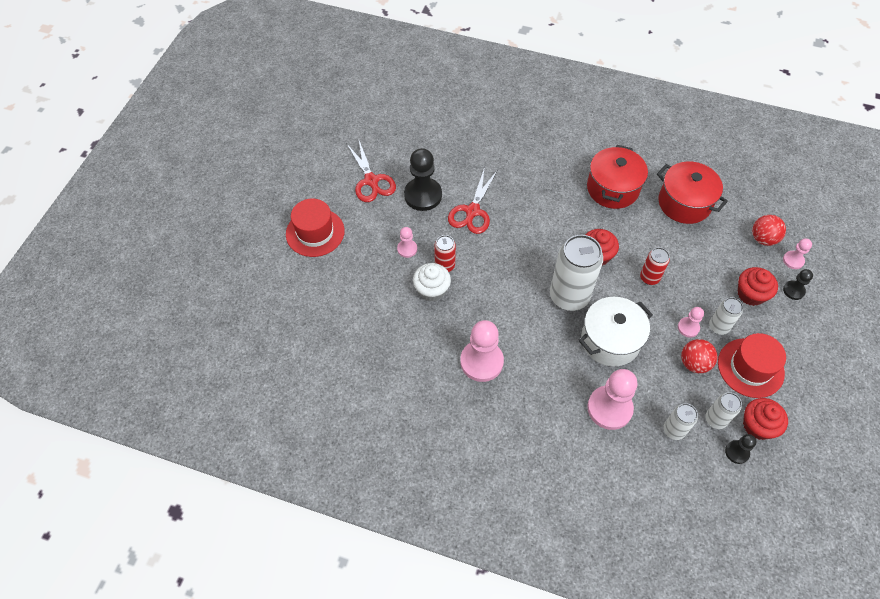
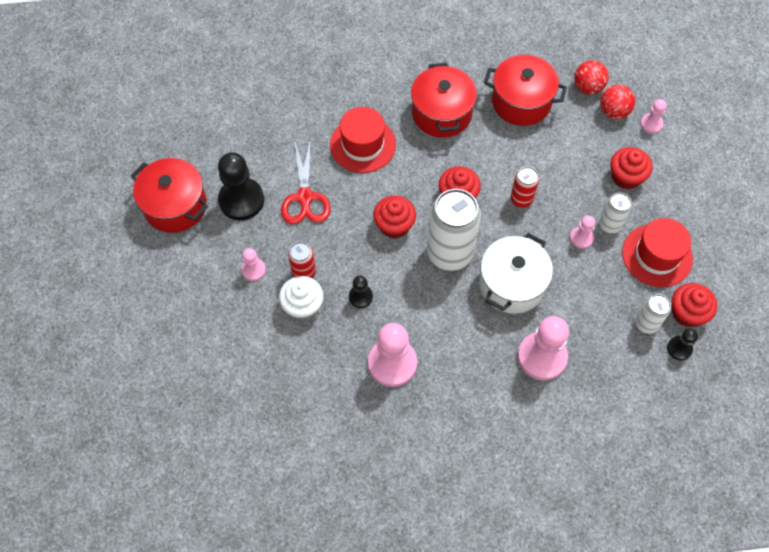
camera: 25 degrees left, 5 degrees up
red hat [286,199,345,257] -> red hat moved to [330,107,396,173]
red scissors [346,141,396,202] -> red pot [131,158,208,233]
white can [663,403,698,440] -> none
red ball [681,339,717,373] -> red ball moved to [574,60,609,95]
black pawn [783,269,813,300] -> black pawn moved to [349,276,373,308]
none -> red cupcake [373,196,416,239]

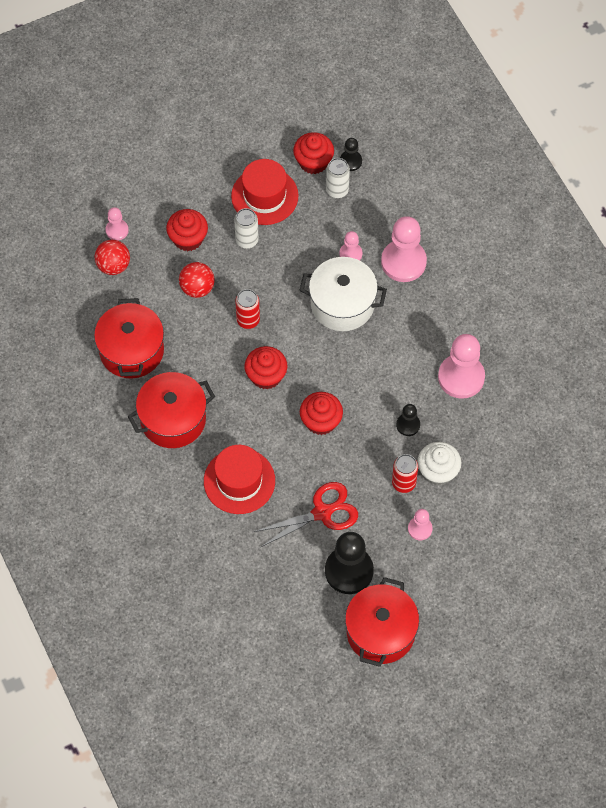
camera: 110 degrees left, 0 degrees up
white can [427,189,481,271] -> none
pink pawn [570,215,595,249] -> pink pawn moved to [339,231,363,261]
red ball [574,60,609,95] -> red ball moved to [179,262,214,298]

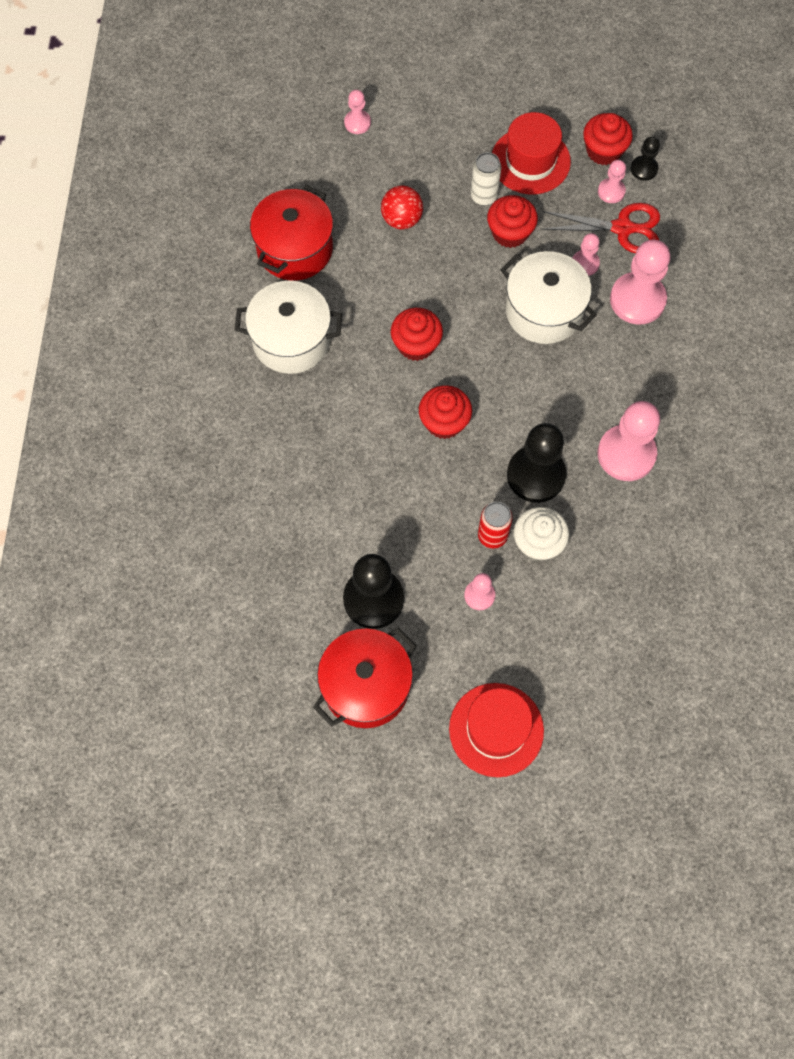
camera: 30 degrees right, 5 degrees up
red ball [94,240,130,275] -> none
red pot [128,372,215,448] -> white pot [235,281,342,374]
red cupcake [166,209,208,251] -> red cupcake moved to [487,195,538,248]
red hat [204,445,275,514] -> red hat moved to [449,683,544,777]
red can [235,289,260,329] -> none
red scissors [253,482,358,547] -> red scissors moved to [541,203,660,253]
white can [326,158,350,198] -> pink pawn [598,160,626,203]
black pawn [396,404,420,436] -> black pawn [507,423,566,503], size x1.97

